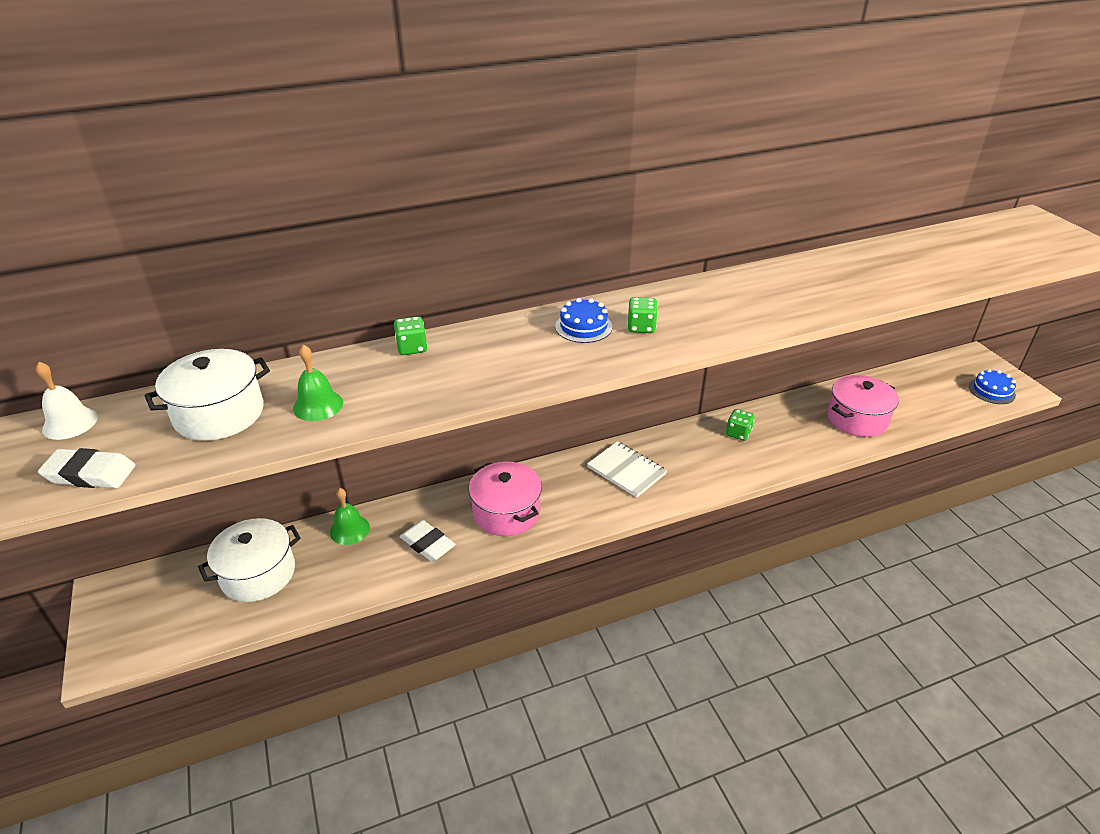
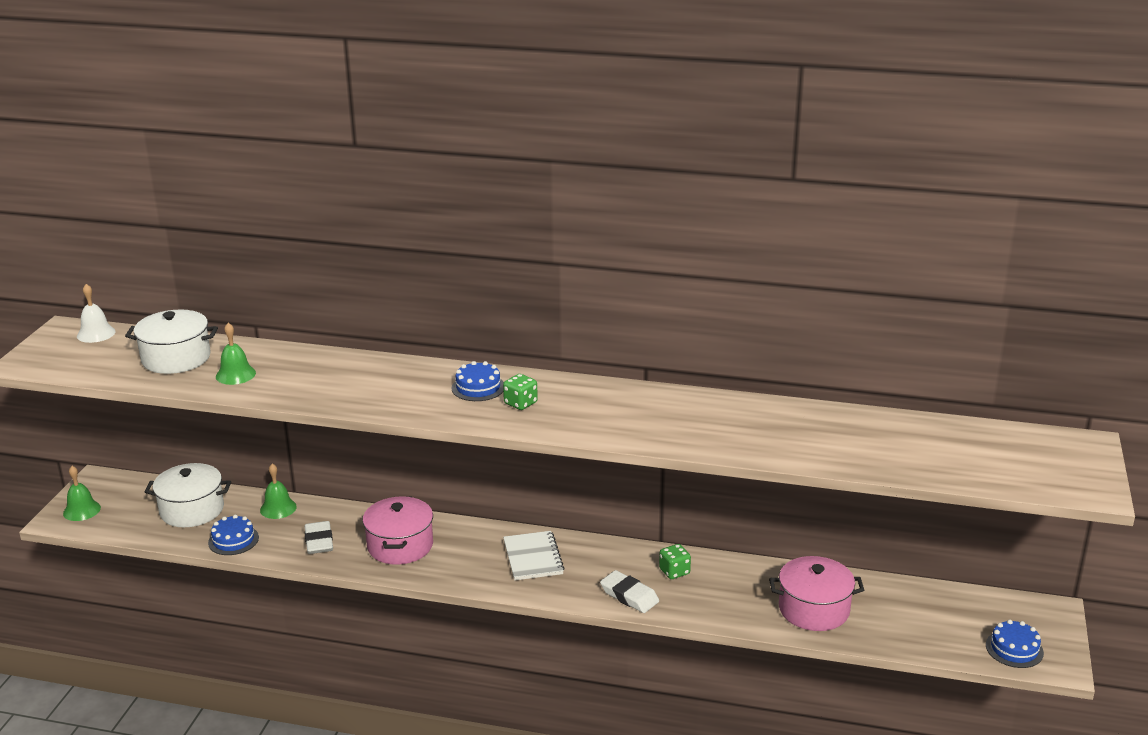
camera: 35 degrees right, 10 degrees down
white eraser [38,448,135,488] -> white eraser moved to [600,570,659,613]
green dice [394,316,427,355] -> none
none -> green bell [63,466,101,521]
none -> blue cake [208,515,259,555]

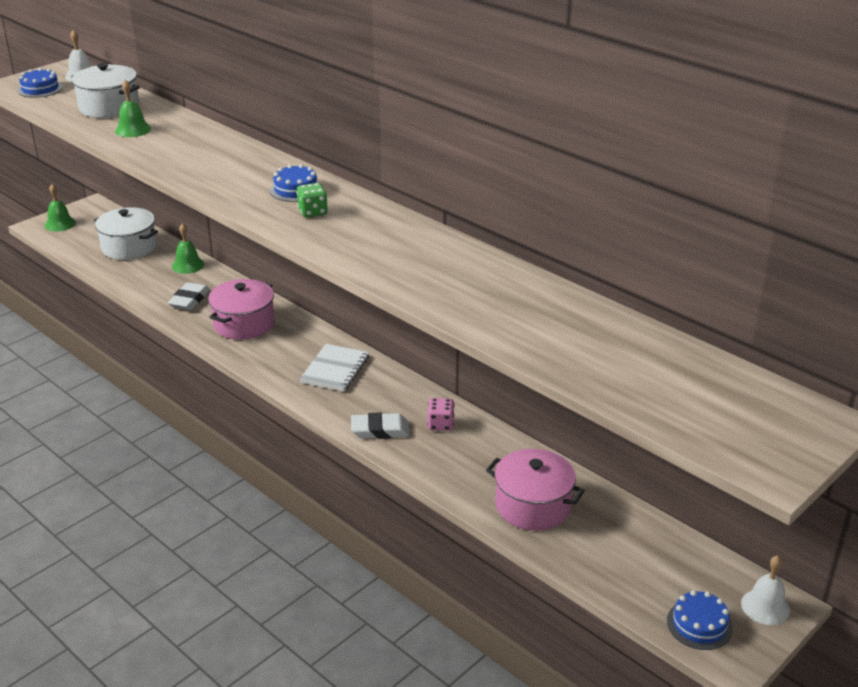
camera: 30 degrees right, 5 degrees up
blue cake [208,515,259,555] -> blue cake moved to [17,68,63,98]
white eraser [600,570,659,613] -> white eraser turned 75 degrees counterclockwise [351,412,409,439]
green dice [659,544,691,579] -> pink dice [427,398,454,431]
none -> white bell [741,555,790,625]

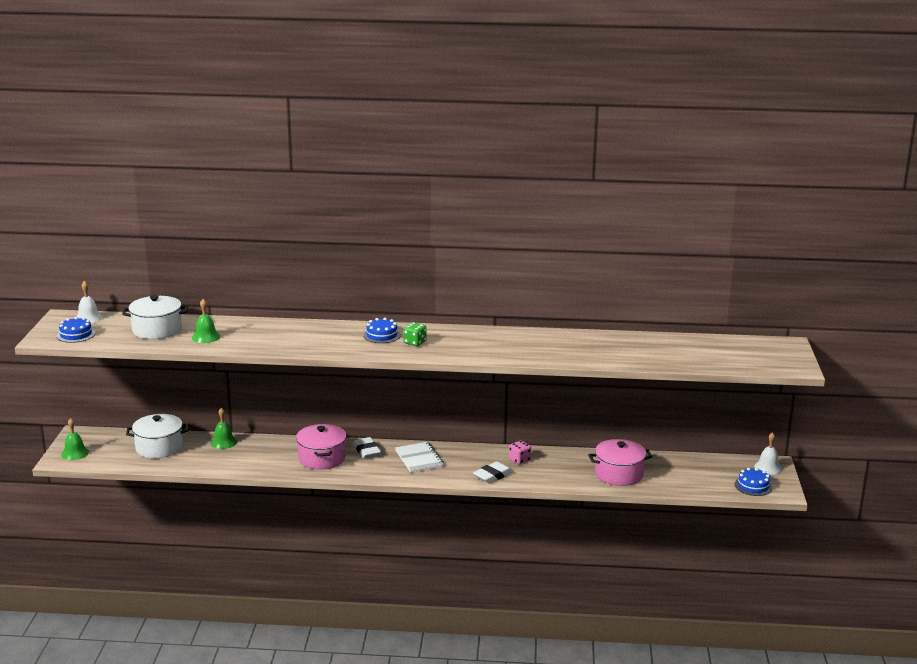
camera: 40 degrees left, 10 degrees down
white eraser [168,282,210,310] -> white eraser moved to [353,437,381,458]

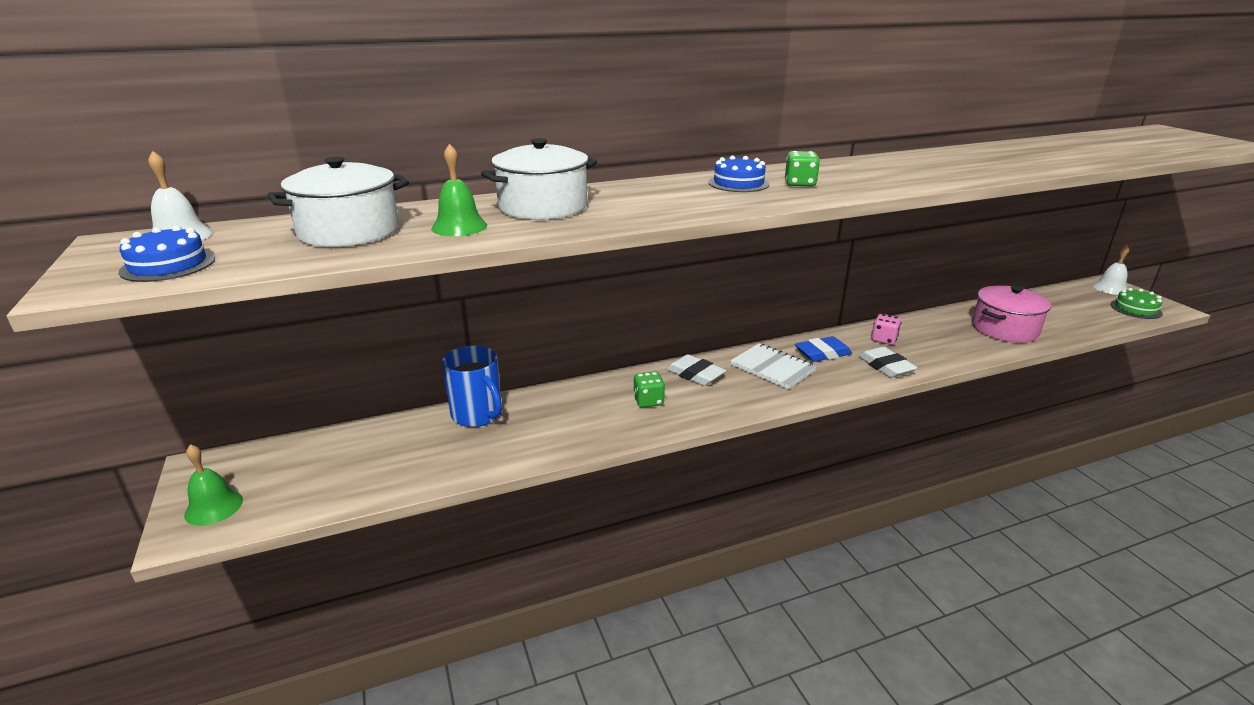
camera: 25 degrees left, 5 degrees up
white pot [126,414,189,458] -> white pot moved to [481,138,597,220]
green bell [211,408,237,449] -> blue mug [442,346,502,427]
pink pot [296,424,346,470] -> green dice [633,372,665,408]
white eraser [473,461,513,483] -> white eraser turned 45 degrees counterclockwise [859,346,917,378]
blue cake [735,468,772,496] -> green cake [1110,288,1163,319]
none -> blue eraser [795,336,852,362]

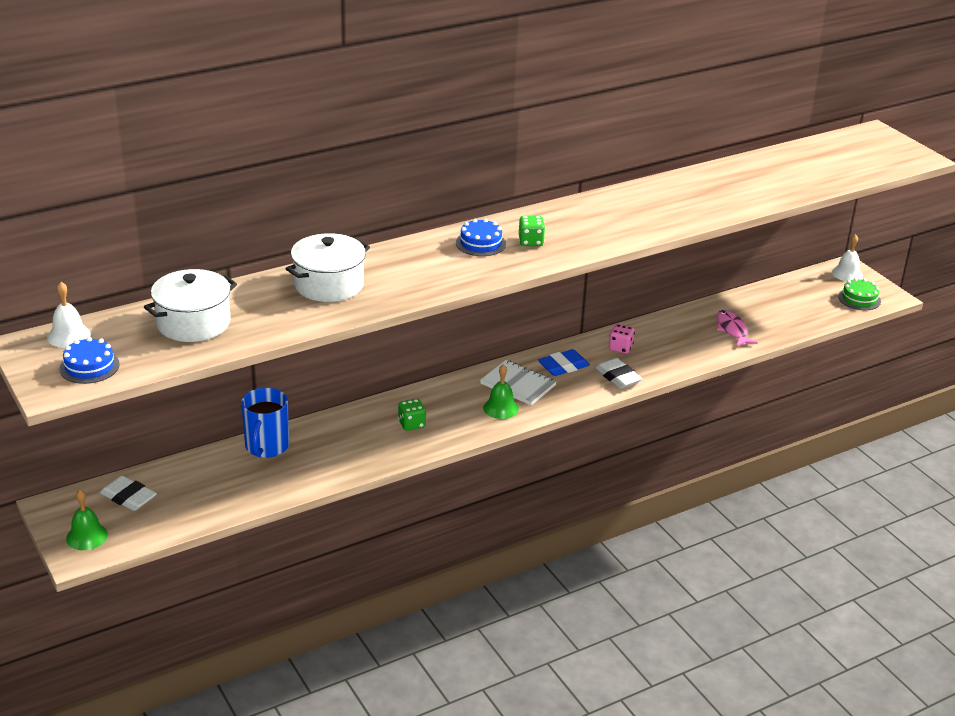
camera: 10 degrees left, 5 degrees up
green bell [431,144,487,236] -> green bell moved to [483,364,519,419]
blue mug [442,346,502,427] -> blue mug turned 60 degrees clockwise [241,388,289,458]
white eraser [666,354,726,386] -> white eraser moved to [99,476,157,511]
pink pot [972,286,1051,343] -> pink fish [717,310,757,346]

